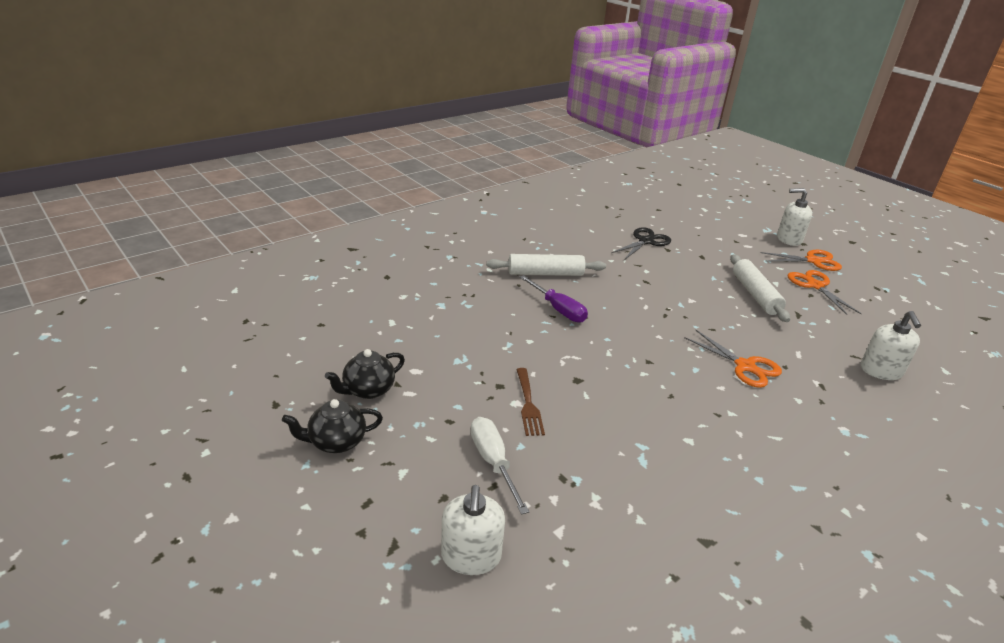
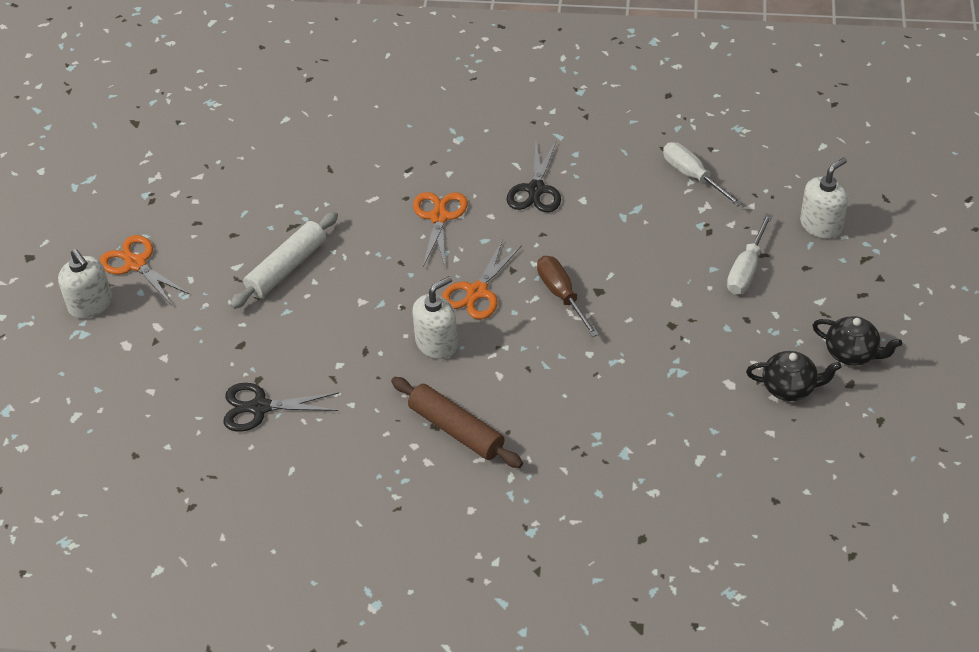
camera: 130 degrees left, 15 degrees up
white rolling pin [486,254,606,276] -> brown rolling pin [391,377,523,468]
brown fork [516,368,545,436] -> none
purple screwdriver [519,275,588,323] -> none
orange scissors [788,270,862,315] -> orange scissors moved to [442,239,522,319]
white soap dispenser [861,311,921,380] -> white soap dispenser moved to [412,276,458,359]
none -> black scissors [506,142,561,212]
none -> brown screwdriver [537,256,599,337]
none -> white screwdriver [663,142,743,207]

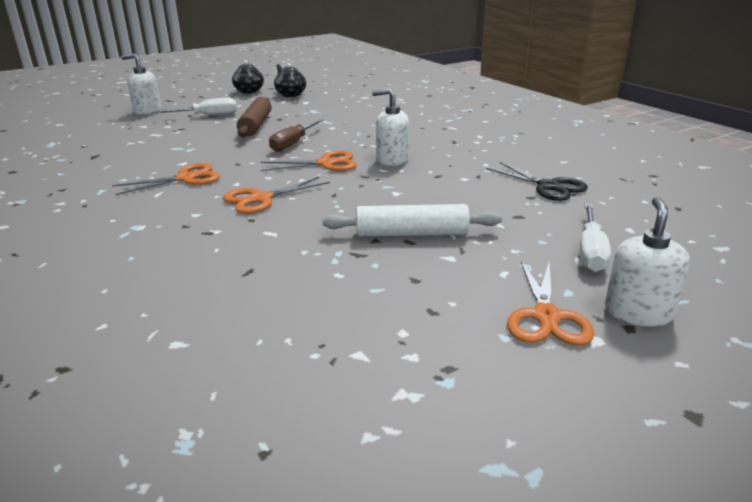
camera: 130 degrees left, 20 degrees down
brown rolling pin [391,377,523,468] -> brown rolling pin moved to [237,97,272,137]
black scissors [506,142,561,212] -> orange scissors [112,163,220,195]
white screwdriver [663,142,743,207] -> white screwdriver moved to [580,204,611,272]

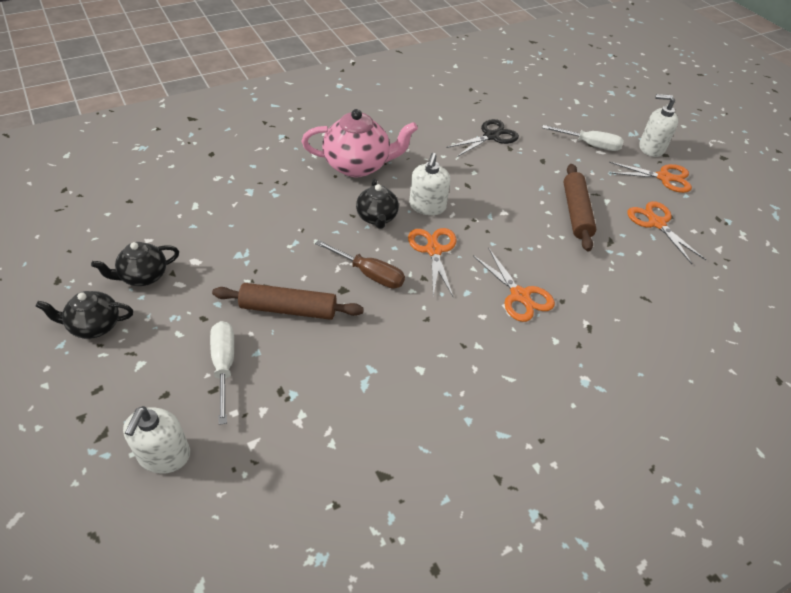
camera: 90 degrees left, 20 degrees up
orange scissors [112,163,220,195] -> orange scissors moved to [627,201,706,264]
white rolling pin [323,204,502,237] -> brown rolling pin [564,164,596,251]
none -> pink teapot [302,109,418,177]
none -> black teapot [356,179,399,229]

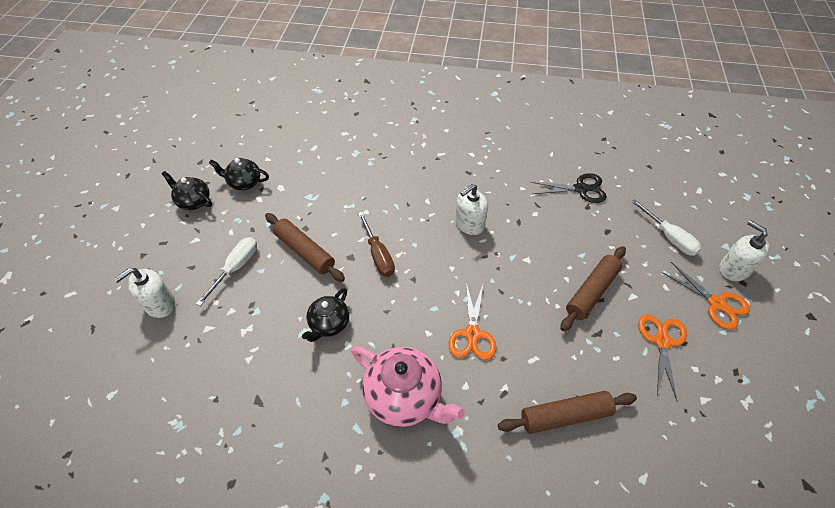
camera: 40 degrees right, 5 degrees up
pink teapot [302,109,418,177] -> pink teapot moved to [351,346,465,427]
black teapot [356,179,399,229] -> black teapot moved to [302,288,349,342]
orange scissors [408,228,457,298] -> none
none -> brown rolling pin [498,391,637,434]

